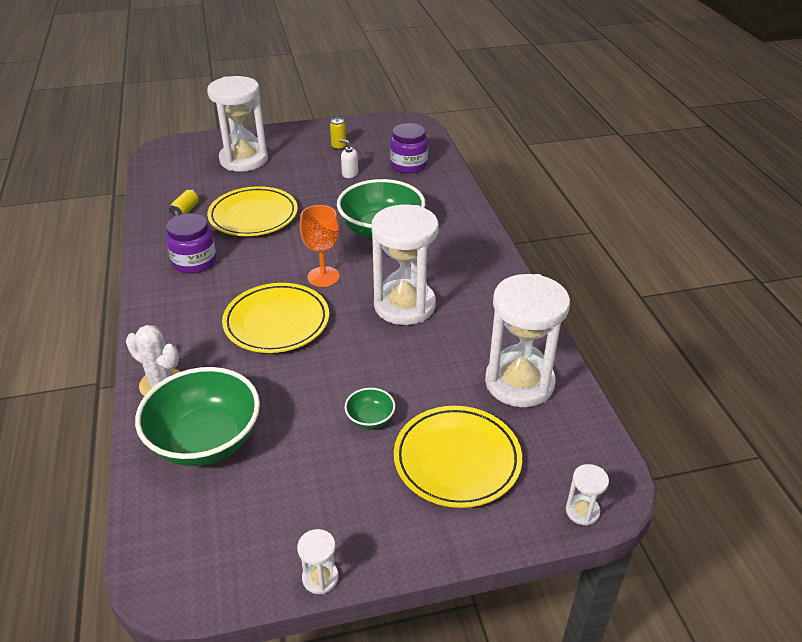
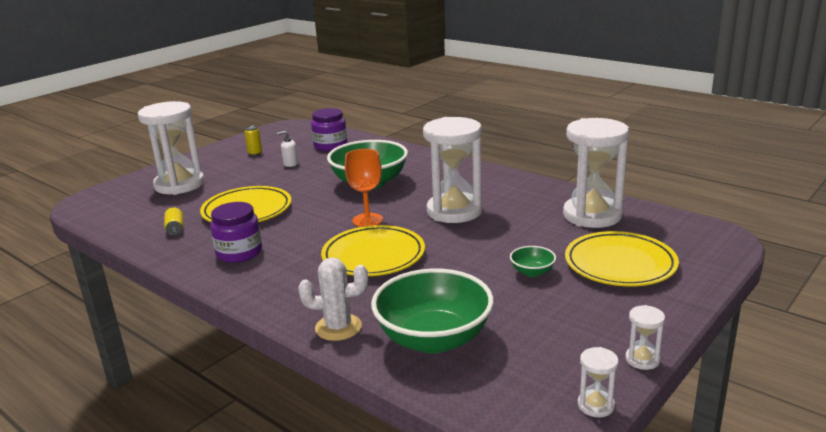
camera: 35 degrees left, 15 degrees down
white hourglass [566,464,609,526] -> white hourglass moved to [578,347,619,417]

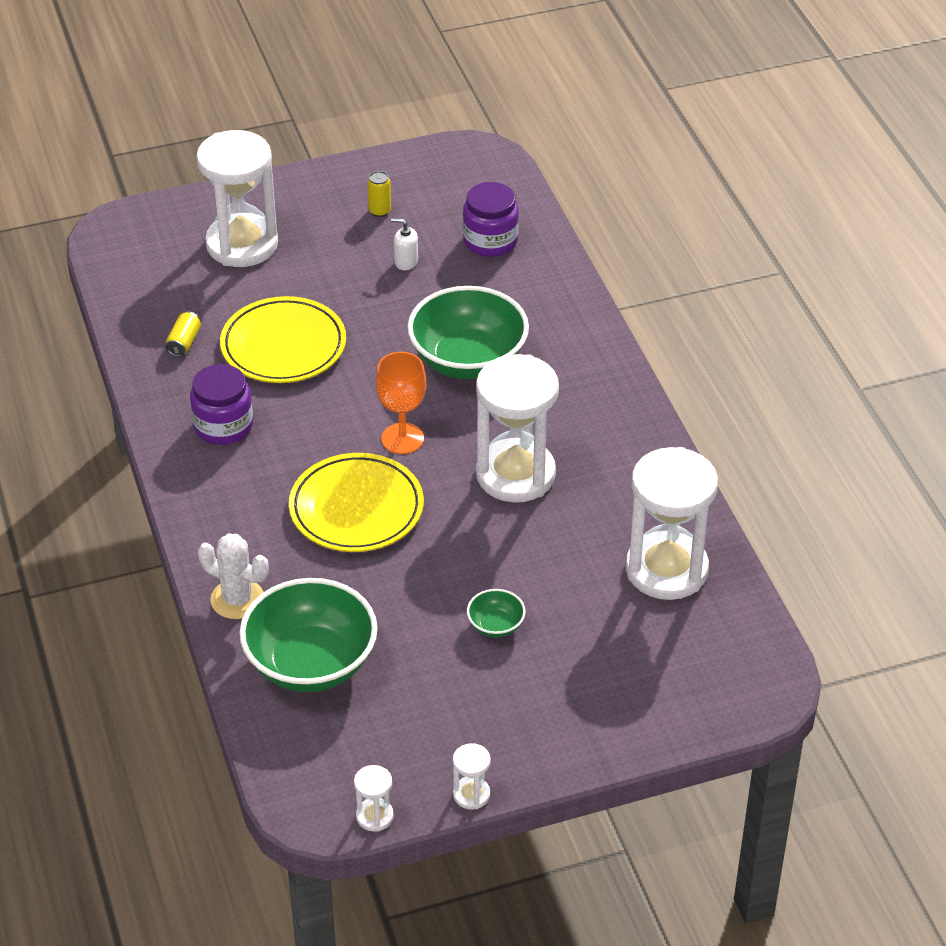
camera: 30 degrees right, 20 degrees up
yellow plate [565,231,679,286] -> none

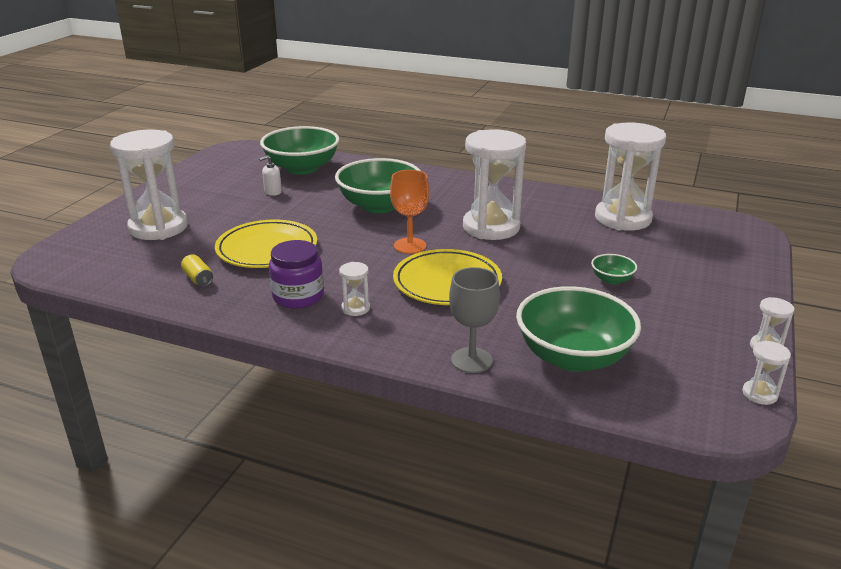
camera: 50 degrees left, 15 degrees down
white cactus [198,533,269,619] -> grey goblet [449,267,500,373]
yellow can [367,171,391,217] -> none
purple jar [463,182,519,257] -> green bowl [260,126,340,175]
none -> white hourglass [339,262,370,316]

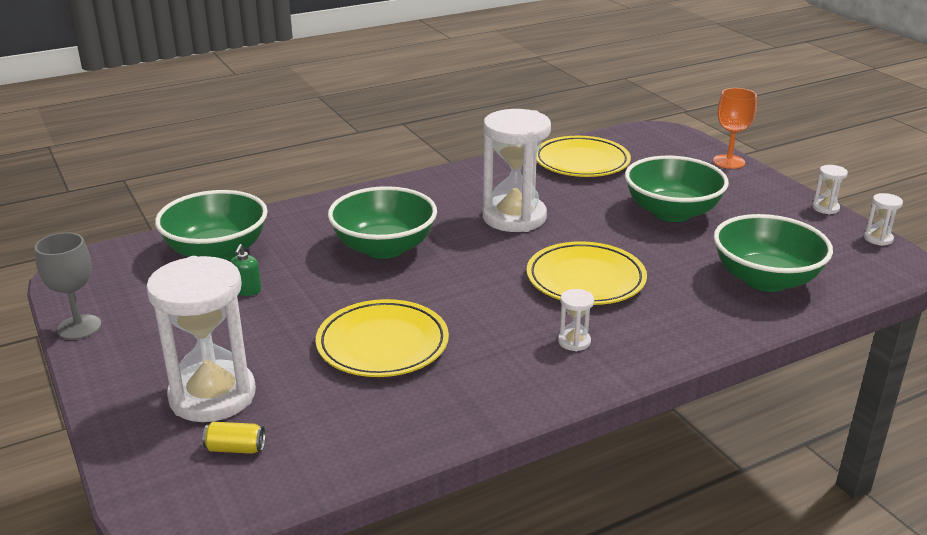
camera: 50 degrees left, 0 degrees up
yellow can [181,254,213,286] -> yellow can moved to [202,422,265,454]
white soap dispenser [259,155,282,196] -> green soap dispenser [230,244,261,296]
purple jar [269,240,324,309] -> none
orange goblet [390,170,429,254] -> orange goblet moved to [713,88,757,169]
grey goblet [449,267,500,373] -> grey goblet moved to [34,232,101,340]
green bowl [591,254,637,284] -> green bowl [625,156,729,222], size x2.28
white hourglass [595,123,666,230] -> yellow plate [537,136,631,177]

